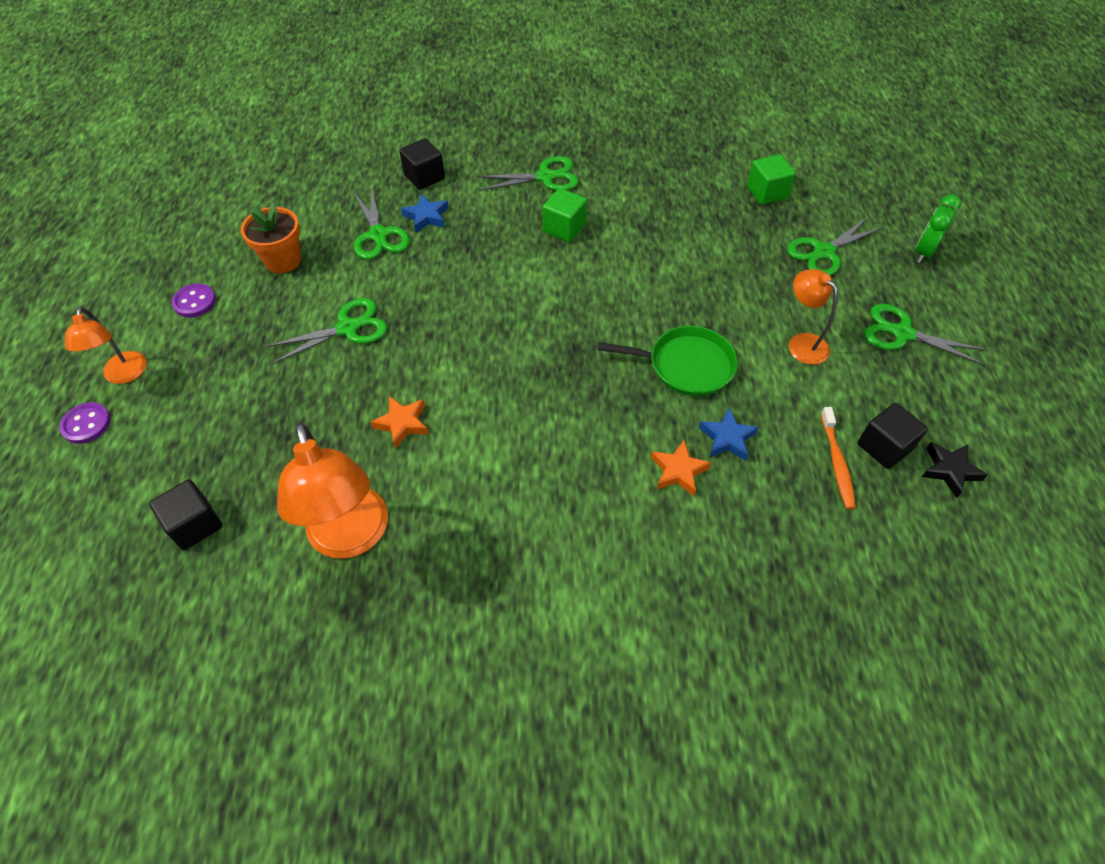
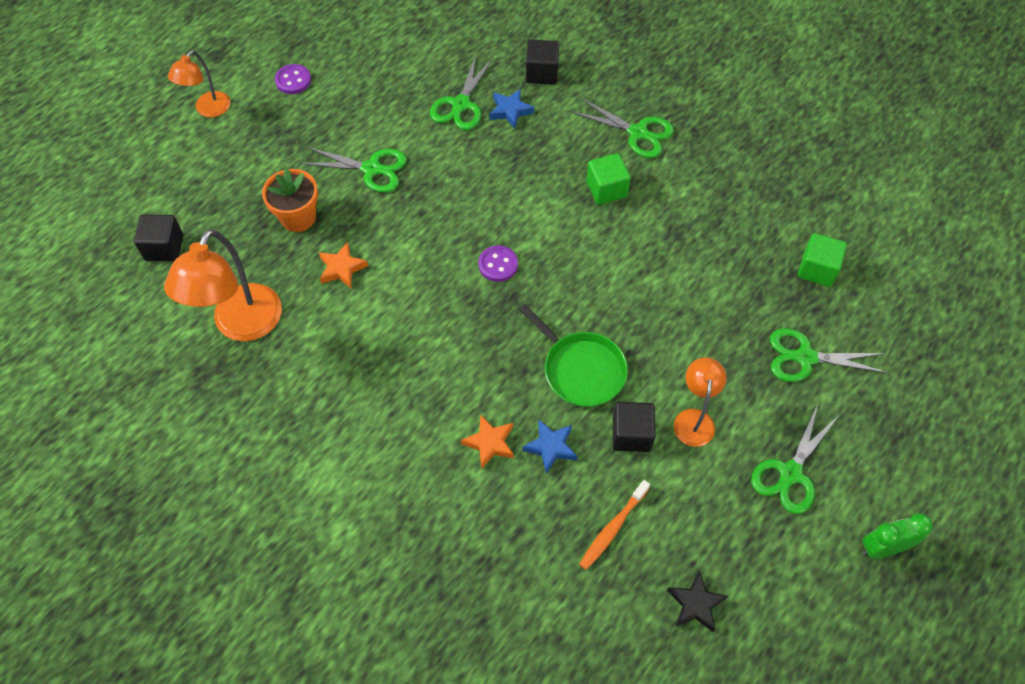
camera: 40 degrees right, 5 degrees up
purple button [59,403,111,444] -> purple button moved to [478,245,518,282]
orange flower pot [241,203,301,273] -> orange flower pot moved to [262,168,318,232]
black cube [857,403,928,469] -> black cube moved to [613,402,656,452]
green scissors [864,304,988,366] -> green scissors turned 120 degrees counterclockwise [751,405,838,514]
green clock [915,194,961,263] -> green clock moved to [863,513,933,559]

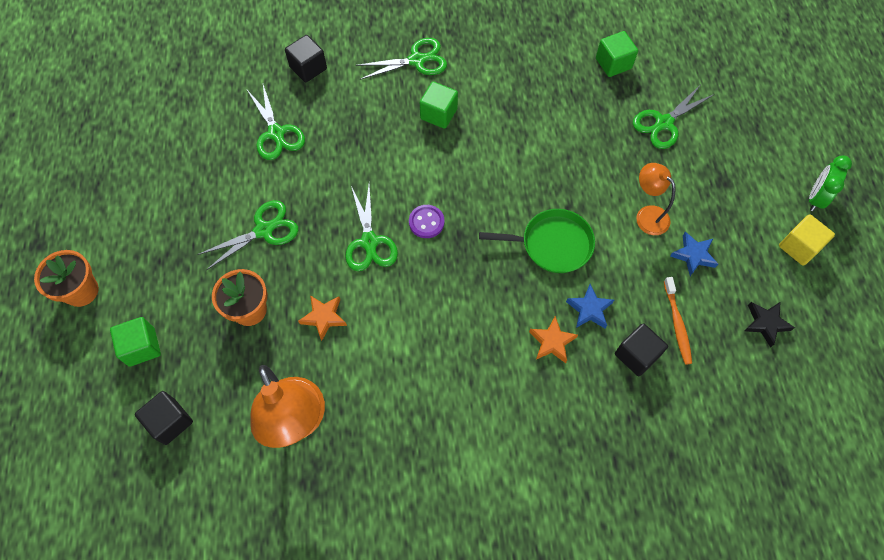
camera: 45 degrees left, 5 degrees up
orange lamp [168,51,230,117] -> orange flower pot [34,250,99,307]
purple button [275,64,311,94] -> none
blue star [489,88,534,129] -> blue star moved to [670,232,718,276]
black cube [613,402,656,452] -> black cube moved to [615,323,668,376]
green scissors [751,405,838,514] -> green scissors moved to [345,185,398,271]
none -> green cube [110,317,161,367]
none -> yellow cube [779,214,835,266]

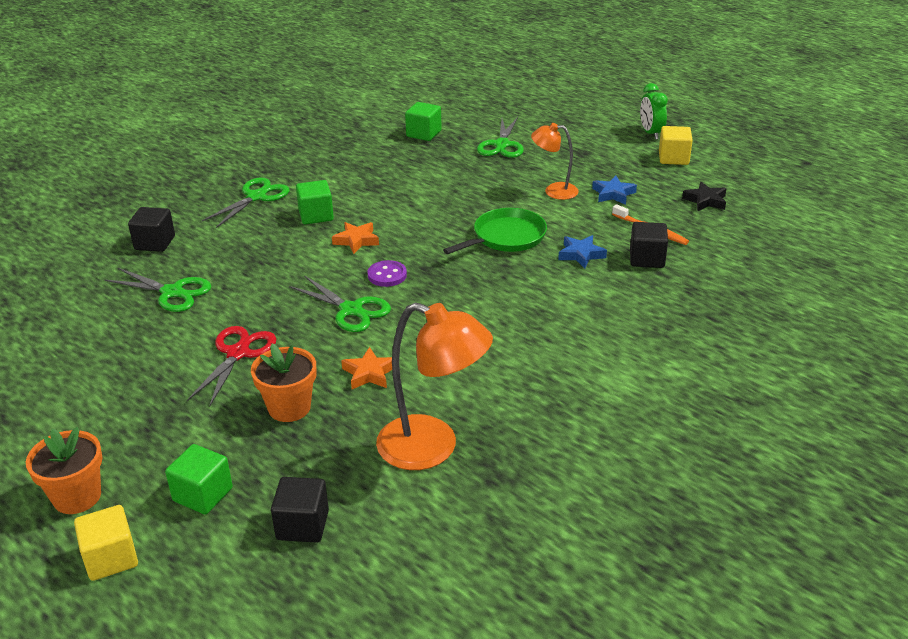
camera: 40 degrees left, 30 degrees down
green scissors [197,200,298,270] -> red scissors [187,326,276,407]
orange star [529,316,578,363] -> orange star moved to [332,222,379,254]
none -> yellow cube [74,505,138,581]

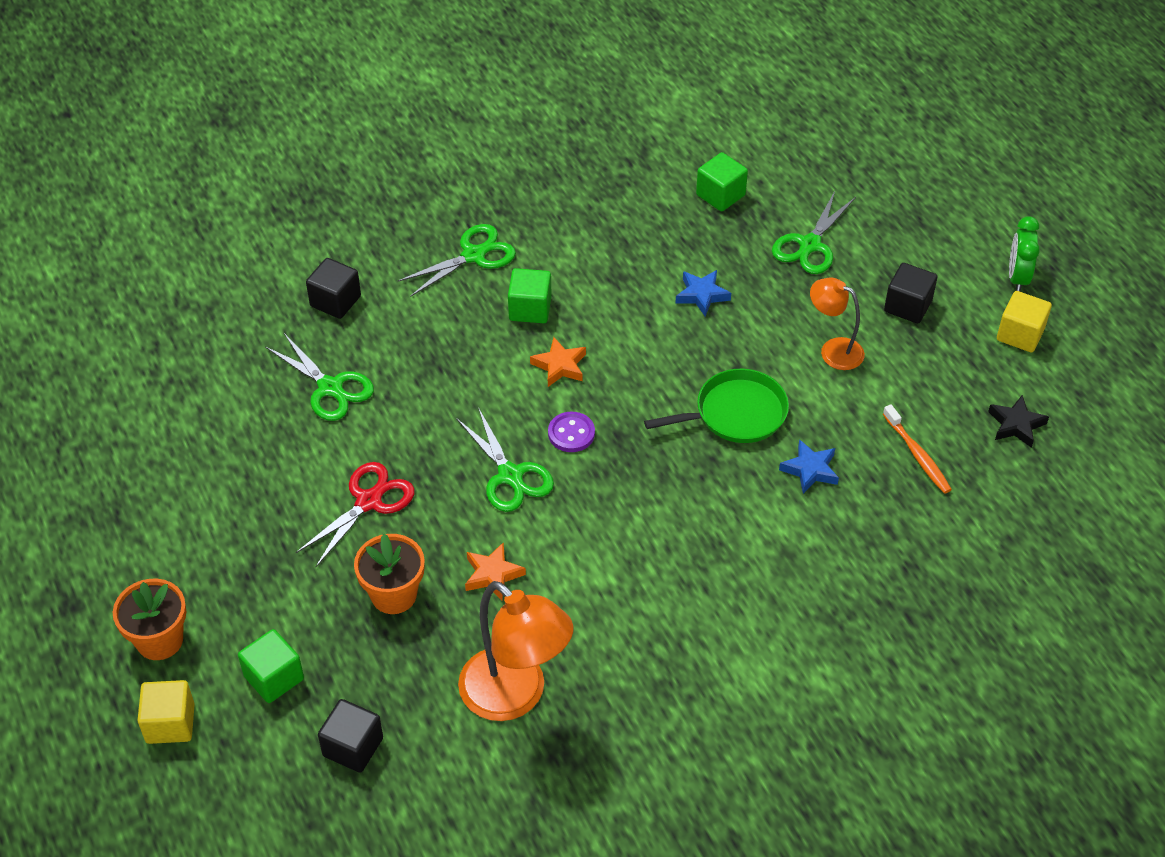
camera: 20 degrees right, 15 degrees up
blue star [592,176,637,205] -> blue star moved to [676,270,731,317]
black cube [630,222,668,268] -> black cube moved to [884,263,937,323]

